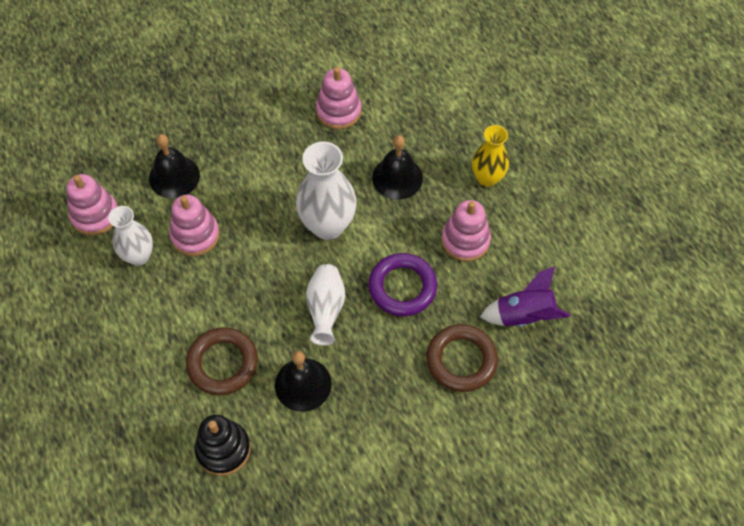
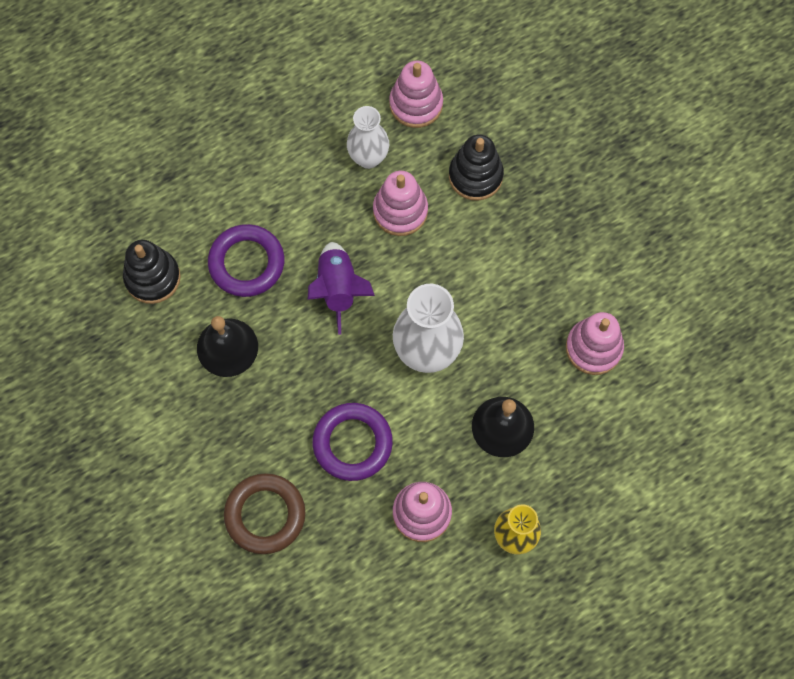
camera: 85 degrees right, 10 degrees up
black bell [149,134,200,199] -> black stacking toy [449,135,504,201]
brown ring [186,327,258,395] -> purple ring [208,224,284,297]
white vase [306,264,345,346] -> none
purple rocket [480,266,570,327] -> purple rocket moved to [308,242,375,335]

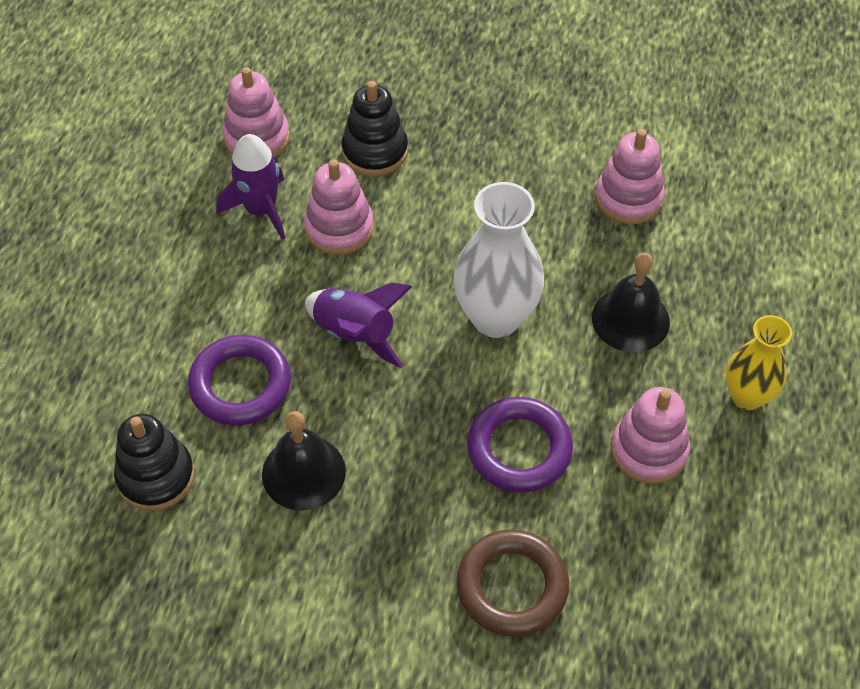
camera: 45 degrees left, 15 degrees down
white vase [347,106,389,169] -> purple rocket [217,134,285,240]

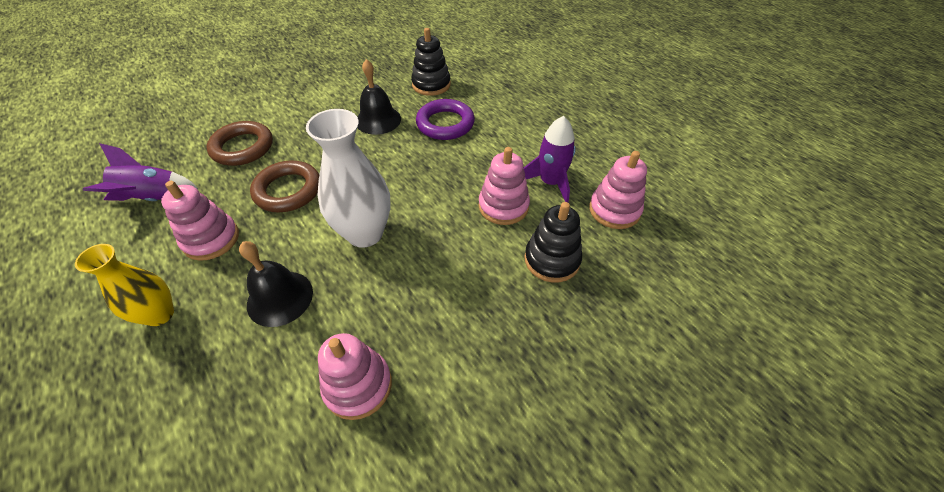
camera: 130 degrees right, 5 degrees down
purple rocket [305,282,412,368] -> purple rocket moved to [83,143,199,201]
purple ring [467,397,573,493] -> brown ring [250,161,319,212]

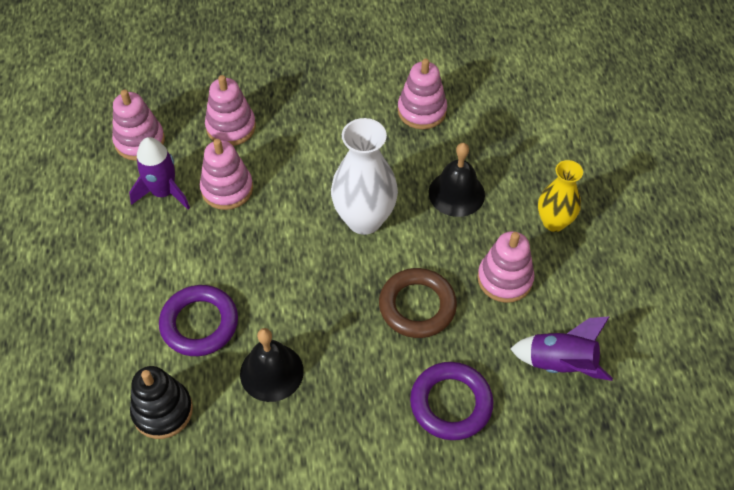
camera: 150 degrees left, 5 degrees up
brown ring [207,121,273,166] -> purple ring [410,362,493,440]
black stacking toy [524,202,582,283] -> pink stacking toy [205,75,256,146]

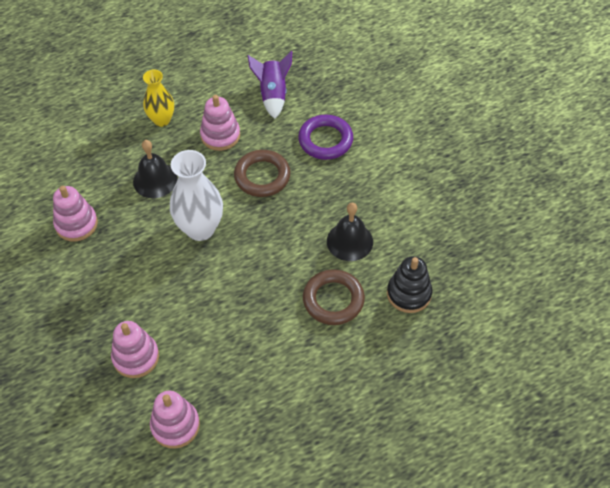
camera: 110 degrees left, 0 degrees up
purple rocket [129,137,190,210] -> none
purple ring [159,285,238,356] -> brown ring [303,269,365,325]
pink stacking toy [200,139,253,210] -> none

